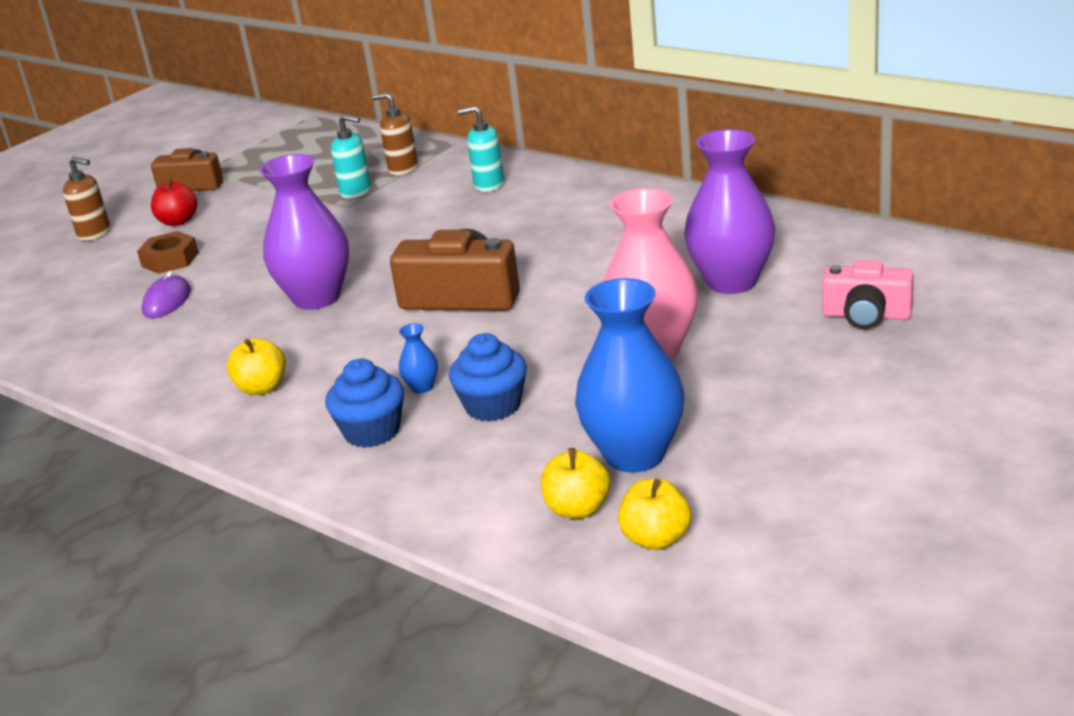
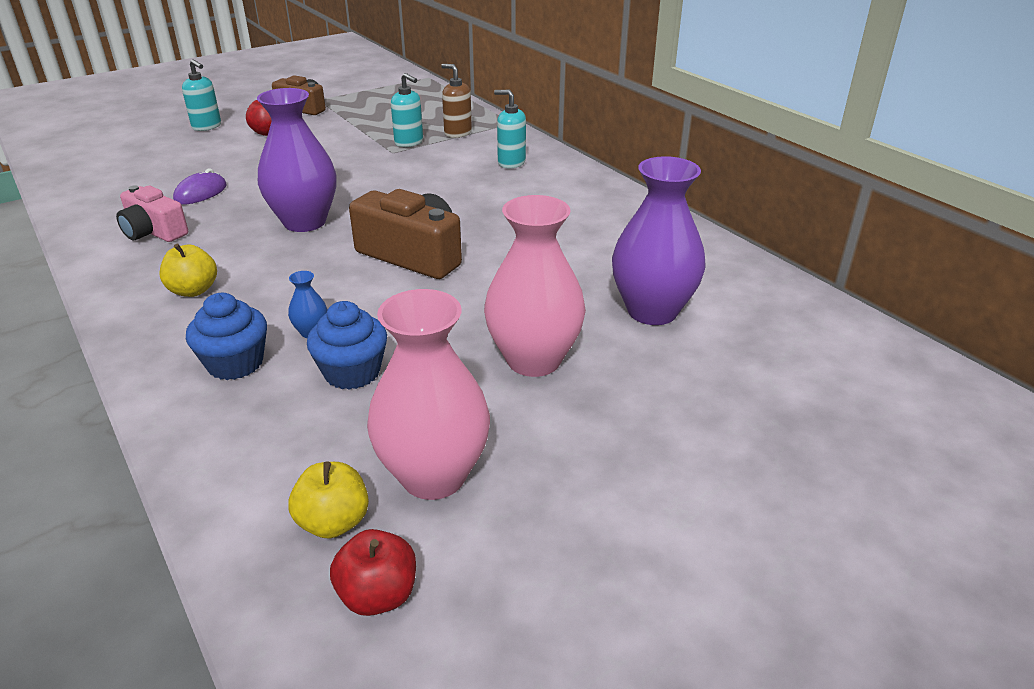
camera: 15 degrees right, 5 degrees up
brown soap dispenser [63,157,110,241] -> turquoise soap dispenser [182,59,221,131]
brown nut [137,231,199,274] -> none
blue vase [575,278,685,473] -> pink vase [367,289,490,500]
yellow apple [618,478,691,550] -> red apple [330,529,416,616]
pink camera [822,260,914,329] -> pink camera moved to [116,185,188,242]

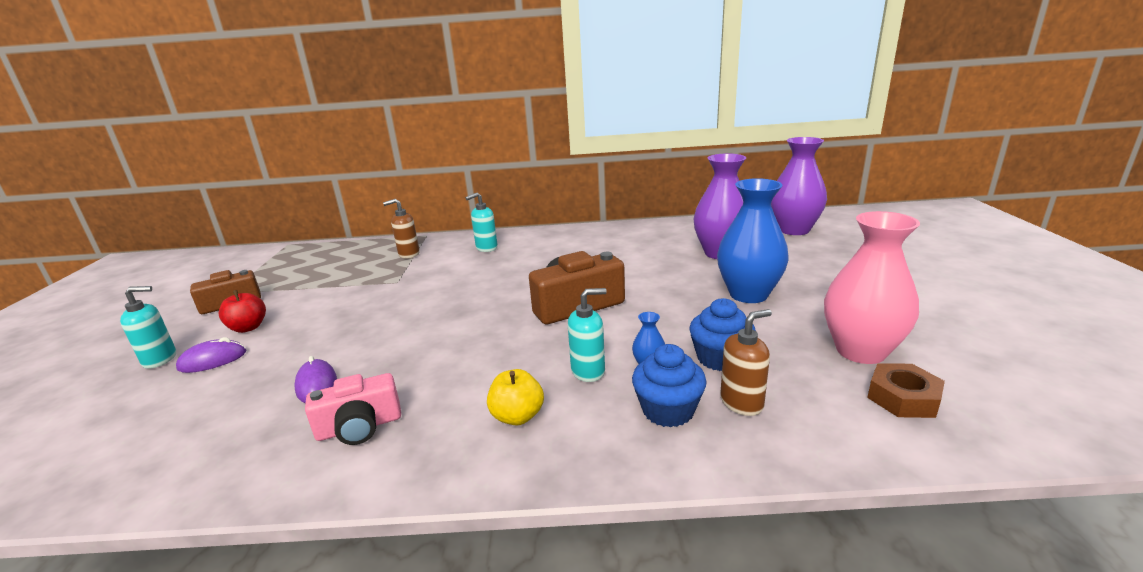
camera: 55 degrees left, 10 degrees down
purple vase [257,88,336,232] -> purple vase moved to [771,137,827,235]
yellow apple [288,462,369,538] -> brown nut [867,363,945,418]
red apple [330,529,416,616] -> none
turquoise soap dispenser [391,73,423,147] -> turquoise soap dispenser moved to [568,288,607,382]
pink vase [484,195,586,377] -> blue vase [717,178,789,303]
none -> purple mouse [176,337,246,373]
none -> brown soap dispenser [720,309,772,416]

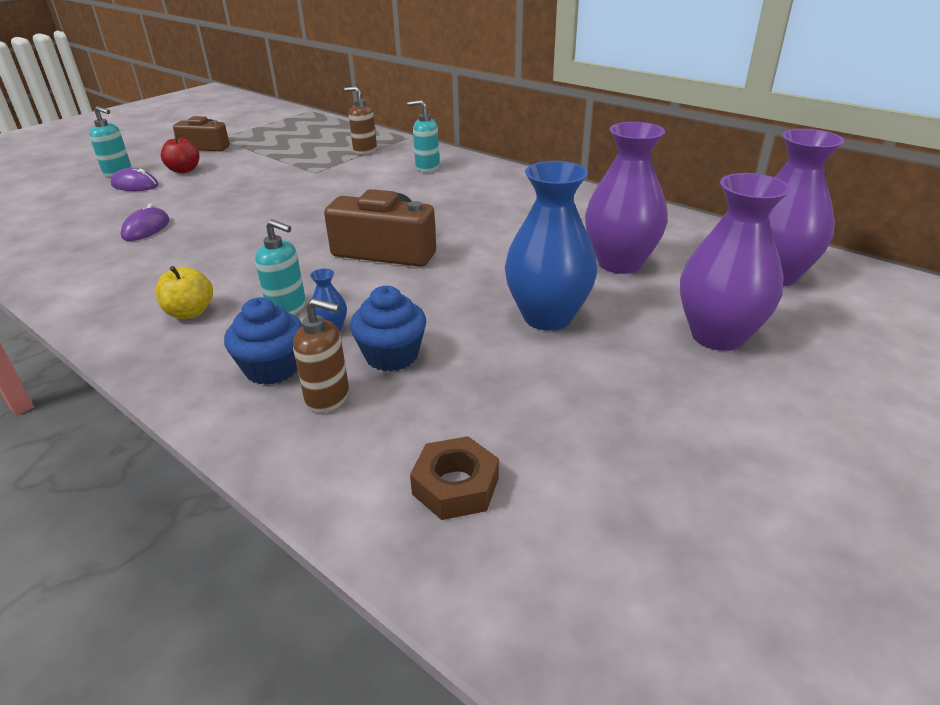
camera: 40 degrees right, 10 degrees up
pink camera [305,373,401,445] -> none
pink vase [824,211,920,364] -> none
none -> purple vase [680,173,790,351]

